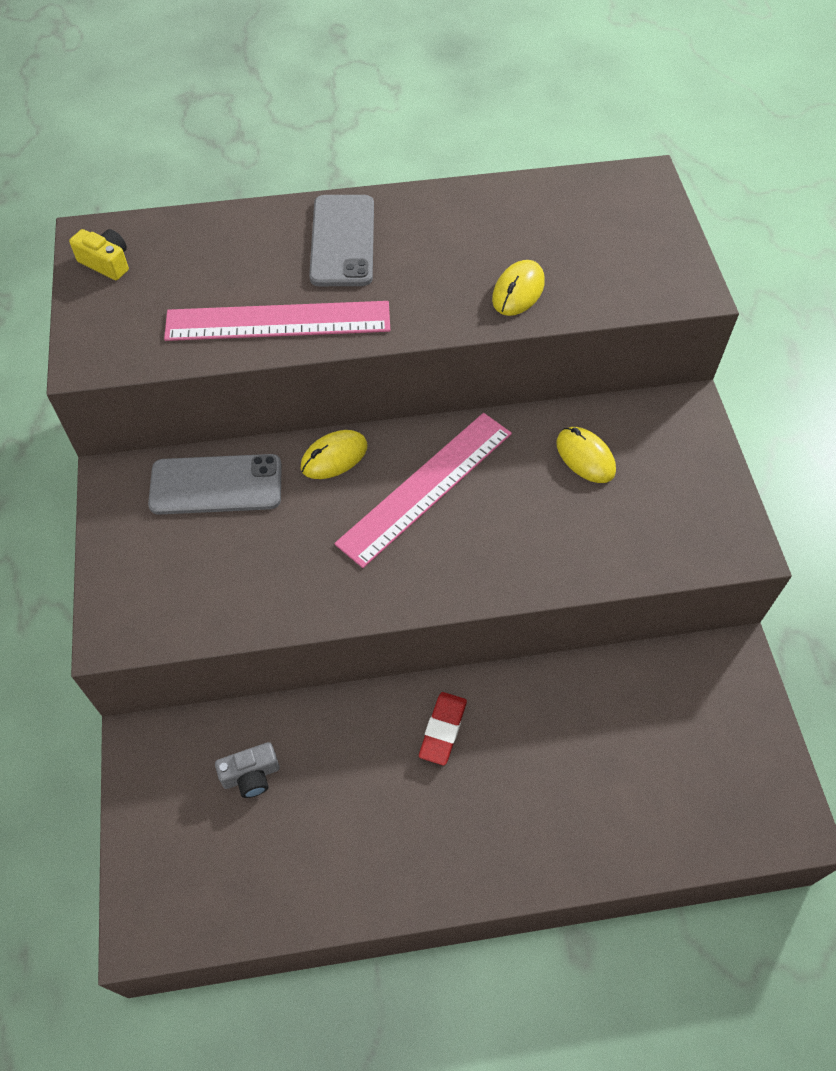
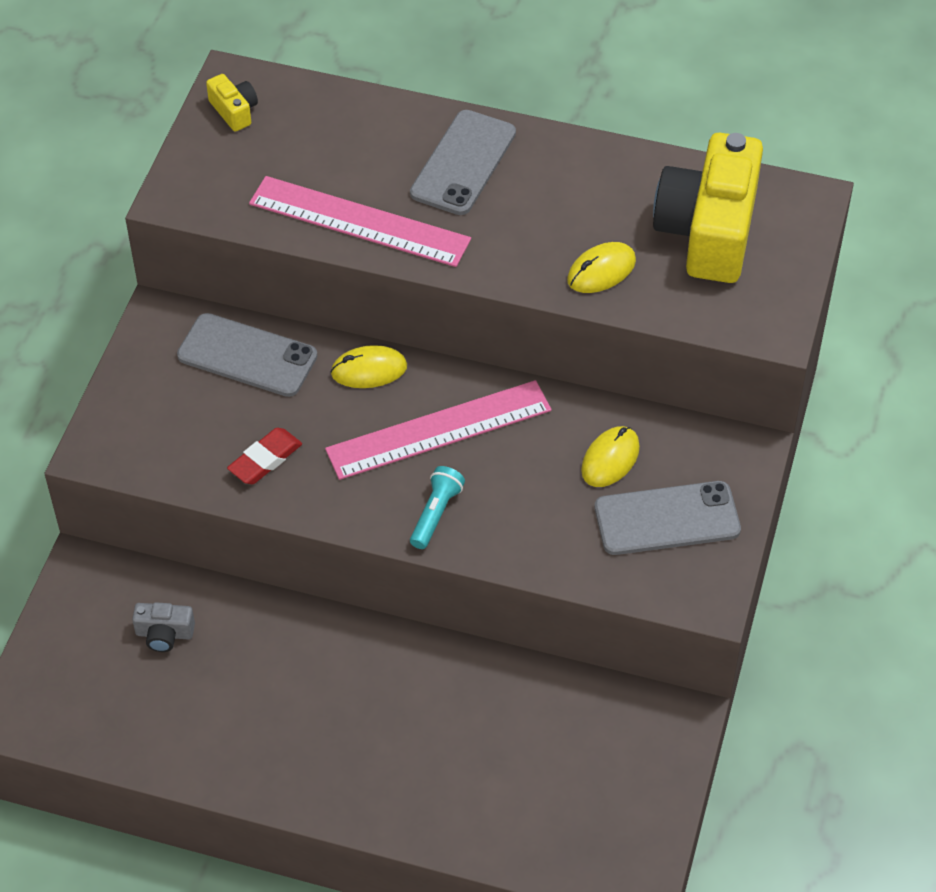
camera: 25 degrees right, 5 degrees down
red eraser [419,692,467,765] -> red eraser moved to [227,428,302,484]
yellow mouse [556,427,616,483] -> yellow mouse turned 45 degrees clockwise [581,426,640,487]
none -> turquoise flashlight [410,466,465,549]
none -> grey phone [595,481,741,555]
none -> yellow camera [653,133,763,283]

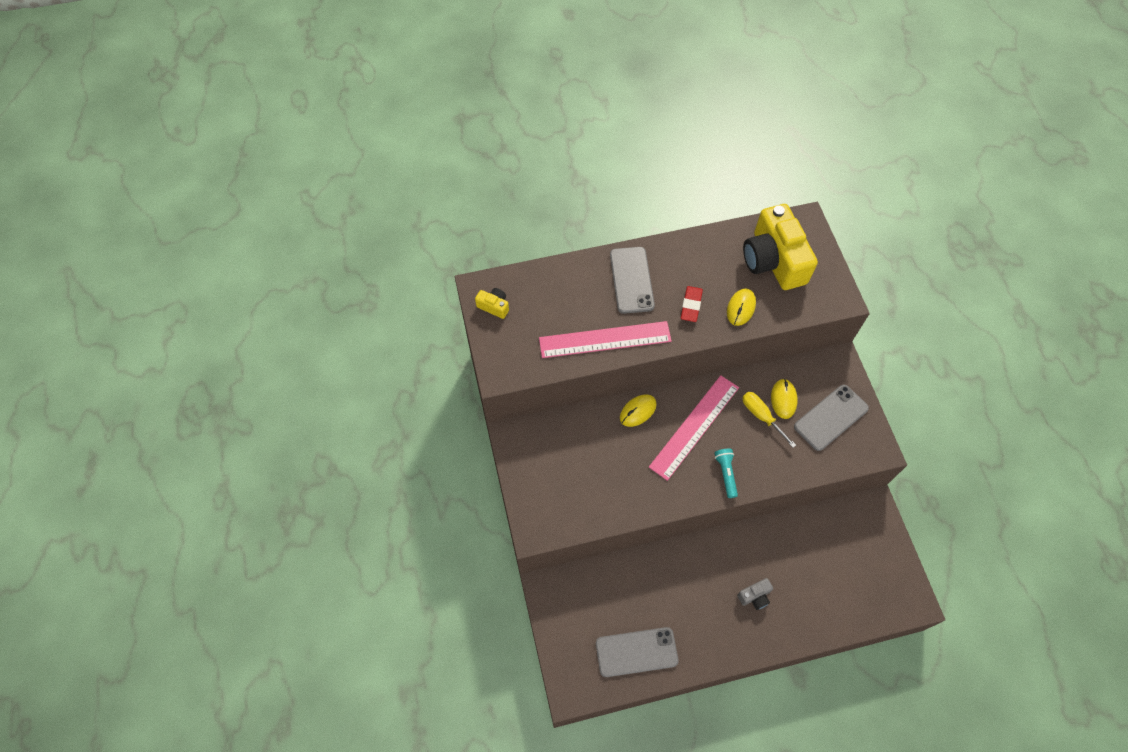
camera: 30 degrees left, 10 degrees up
grey camera [132,602,195,652] -> grey camera moved to [737,578,773,610]
grey phone [177,313,317,397] -> grey phone moved to [596,627,679,677]
red eraser [227,428,302,484] -> red eraser moved to [681,286,703,322]
none -> yellow screwdriver [742,392,796,448]

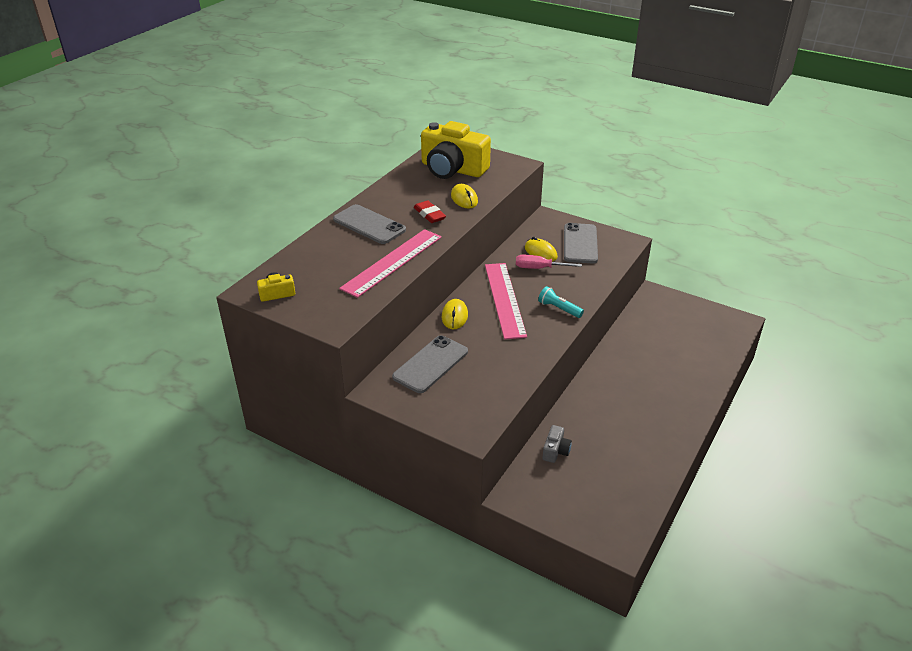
camera: 45 degrees left, 25 degrees down
grey phone [596,627,679,677] -> grey phone moved to [392,335,468,393]
grey camera [737,578,773,610] -> grey camera moved to [542,425,572,463]
yellow screwdriver [742,392,796,448] -> pink screwdriver [516,255,582,269]

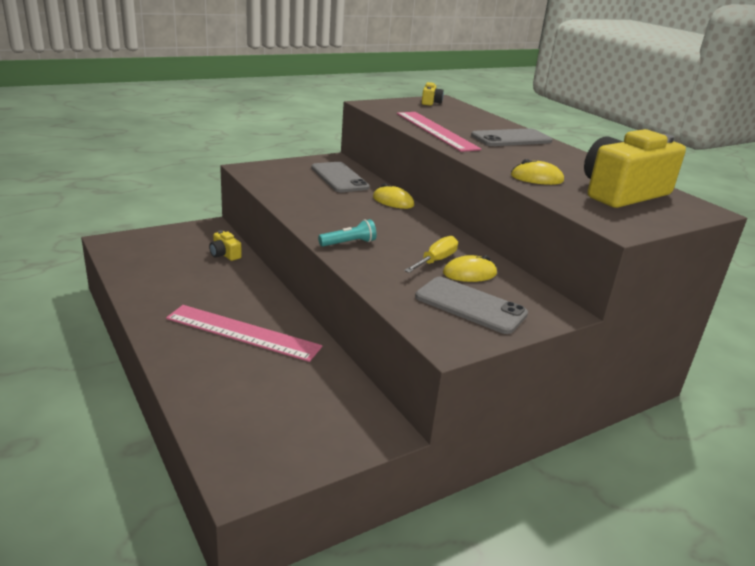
camera: 115 degrees right, 10 degrees down
red eraser [414,200,446,223] -> none
pink ruler [485,263,527,339] -> pink ruler moved to [166,305,322,362]
pink screwdriver [516,255,582,269] -> yellow screwdriver [404,236,458,273]
grey camera [542,425,572,463] -> yellow camera [209,230,242,261]

